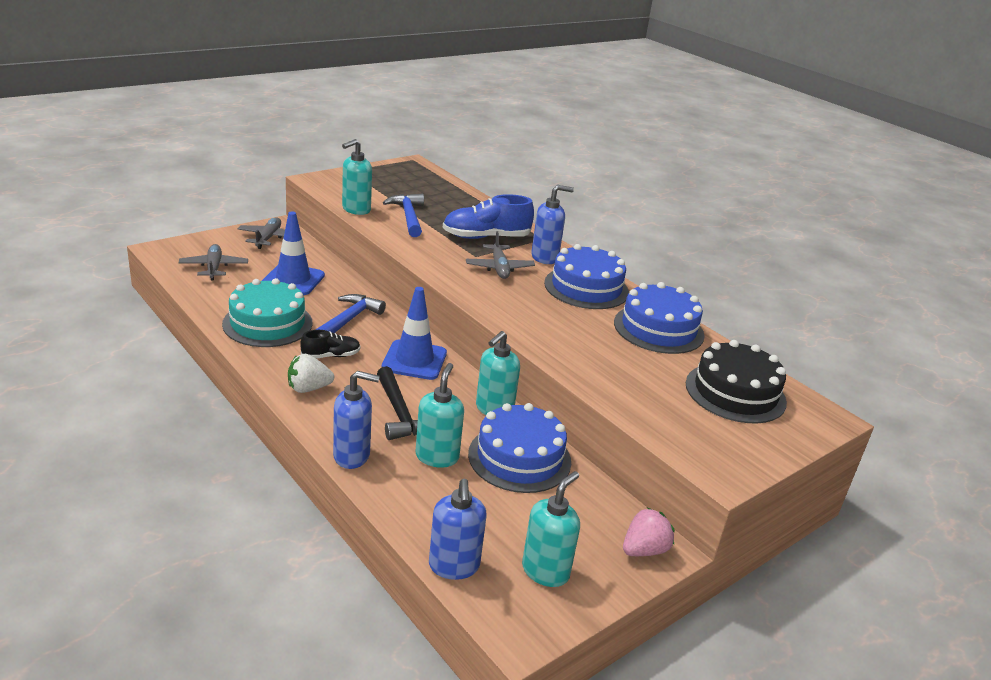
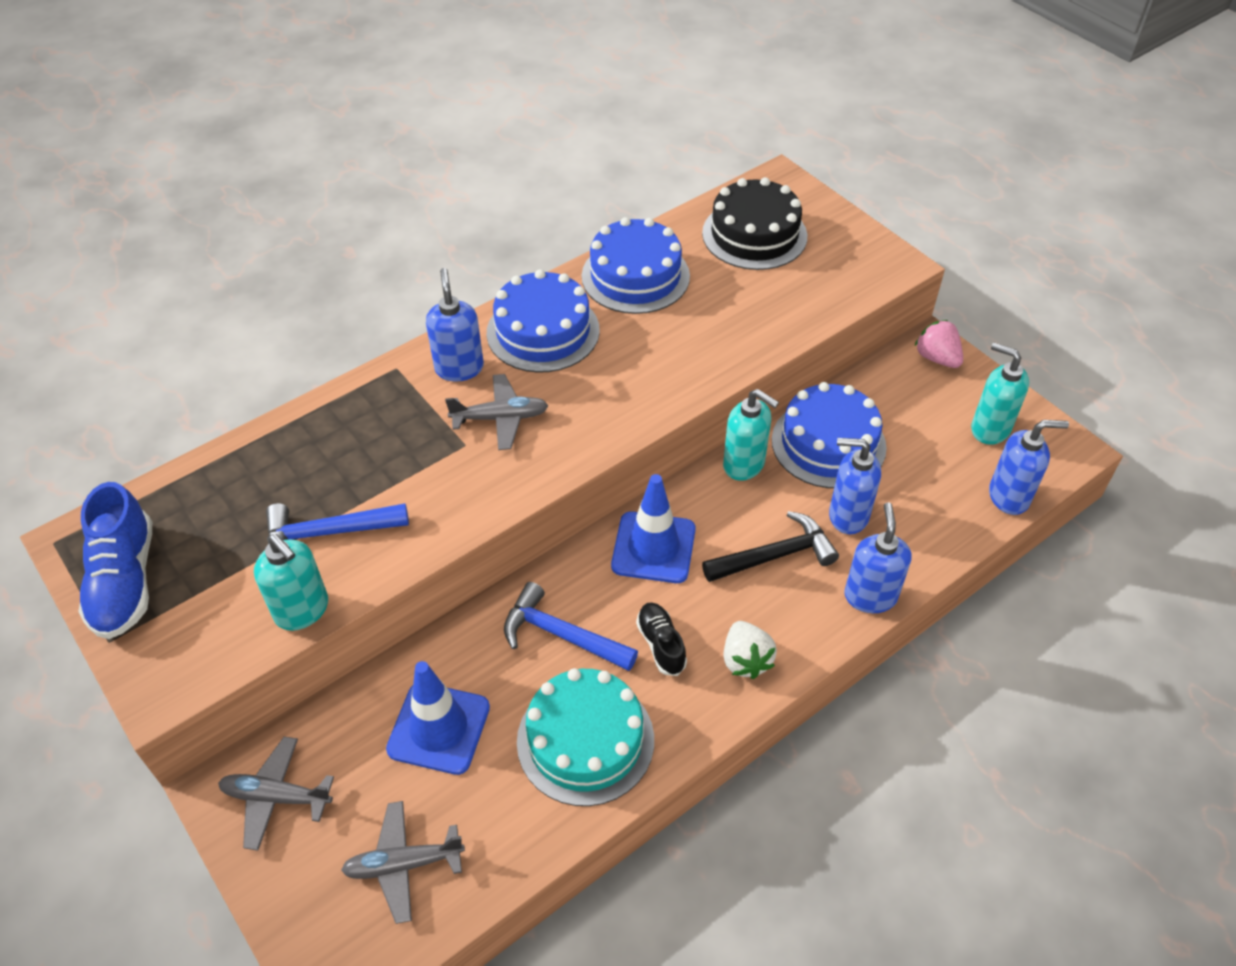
camera: 85 degrees left, 20 degrees up
turquoise soap dispenser [415,363,464,468] -> blue soap dispenser [829,438,881,534]
blue shoe [443,194,534,239] -> blue shoe moved to [78,482,152,639]

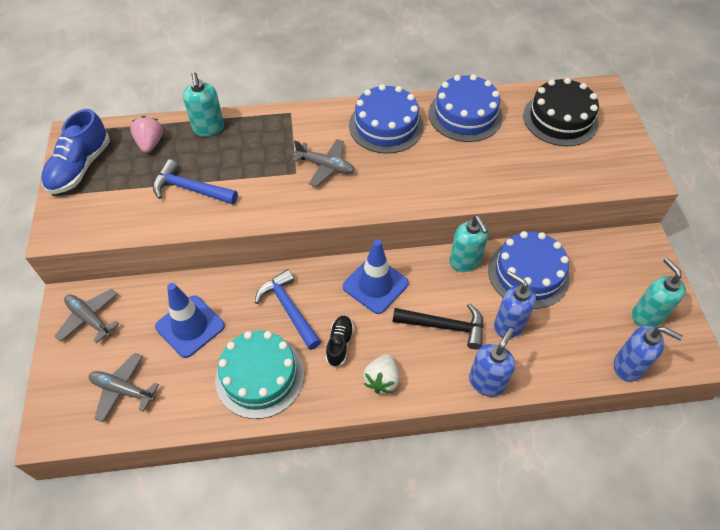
camera: 30 degrees right, 5 degrees up
turquoise soap dispenser [254,534,328,631] -> turquoise soap dispenser moved to [183,72,224,137]
blue soap dispenser [426,268,484,382] -> none
pink strawberry [915,320,963,368] -> pink strawberry moved to [130,116,163,153]

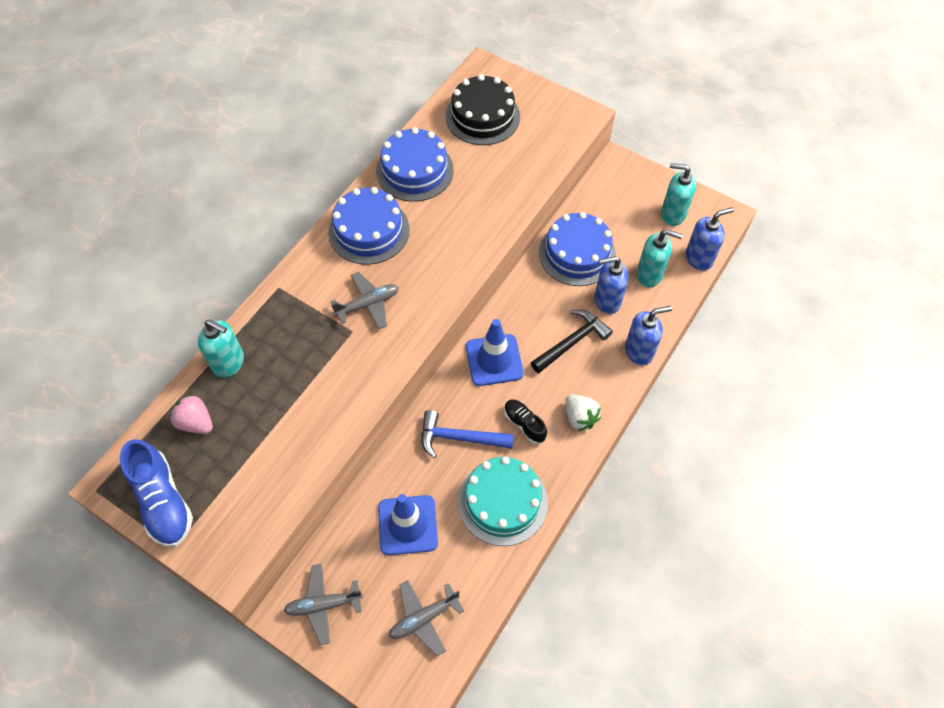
camera: 50 degrees left, 5 degrees up
blue hammer [153,159,238,204] -> none
turquoise soap dispenser [449,216,489,272] -> turquoise soap dispenser moved to [636,229,683,287]
blue soap dispenser [469,328,515,397] -> blue soap dispenser turned 90 degrees clockwise [625,306,672,366]

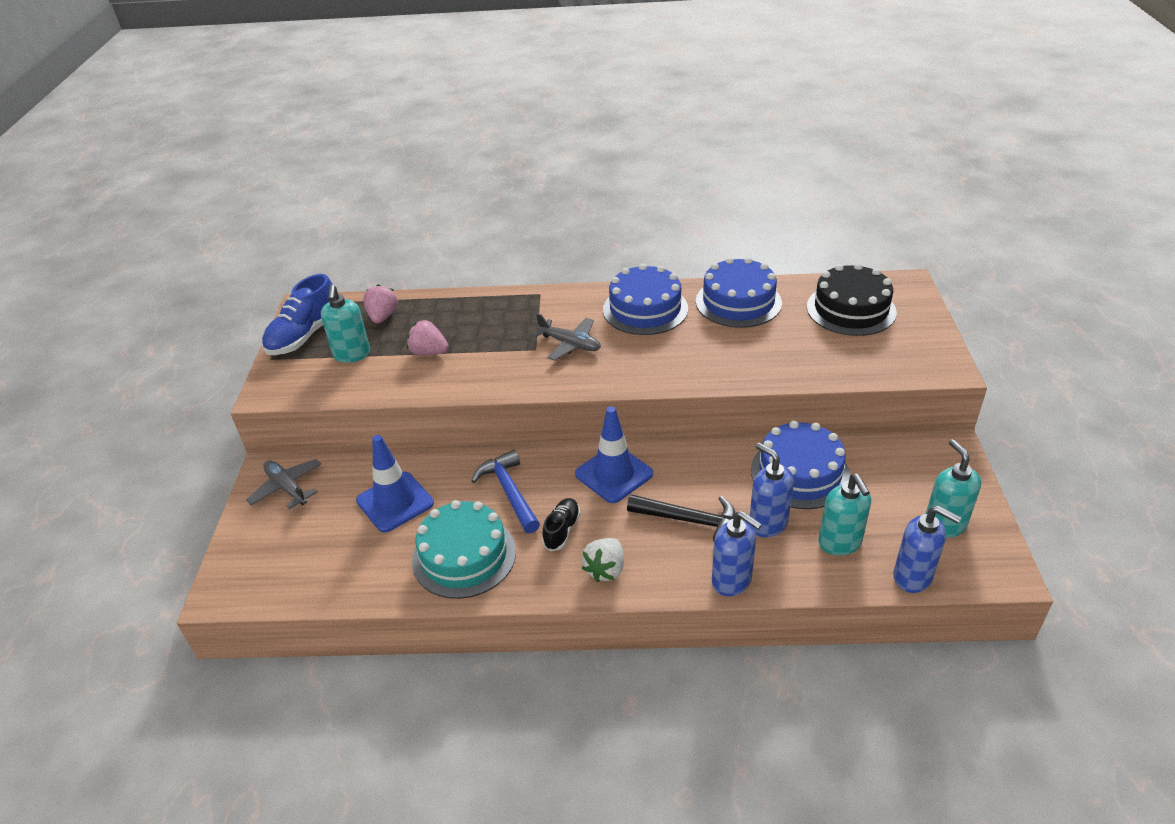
camera: 60 degrees right, 20 degrees down
turquoise soap dispenser [198,320,244,378] -> turquoise soap dispenser moved to [321,284,370,363]
grey plane [389,580,464,656] -> none
none -> pink strawberry [407,320,449,355]

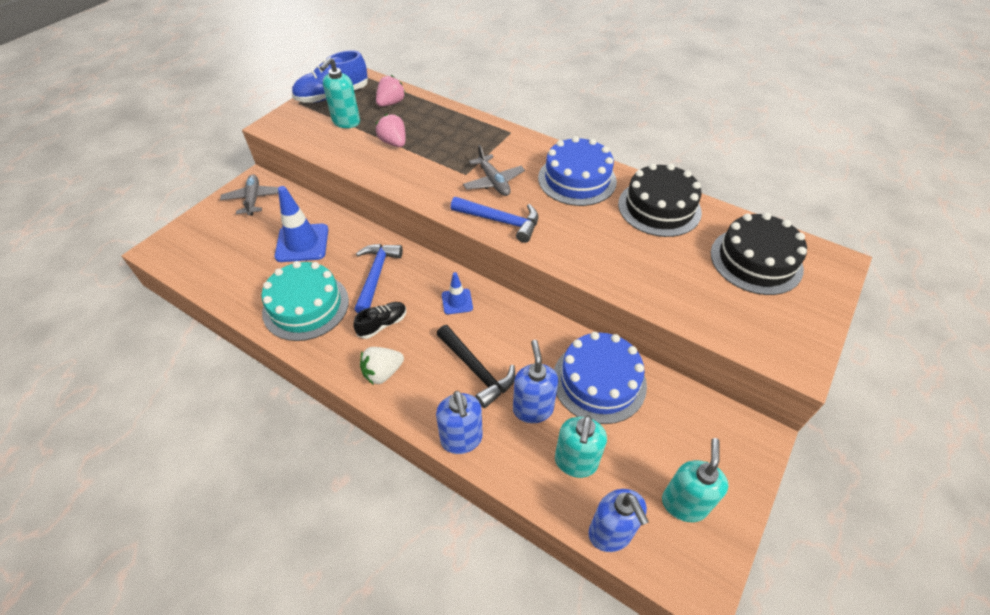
camera: 30 degrees right, 10 degrees up
blue traffic cone [575,406,653,503] -> blue traffic cone [442,272,473,314], size x0.55
blue cake [696,257,782,328] -> black cake [618,163,702,237]
none -> blue hammer [451,197,538,243]

